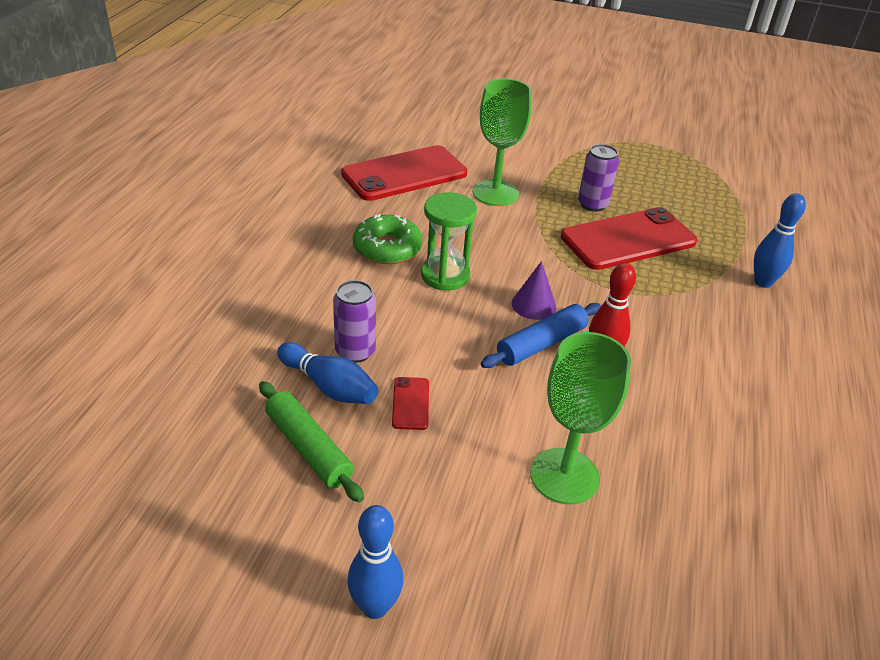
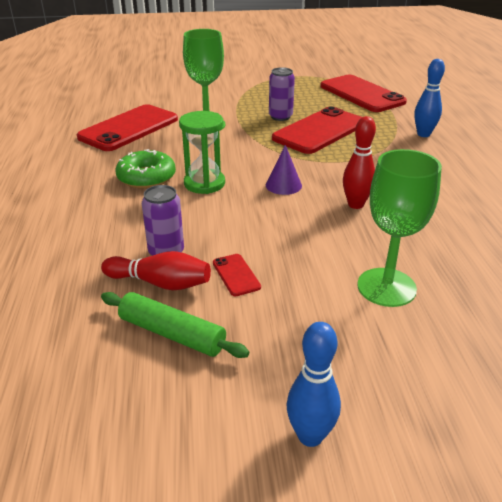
camera: 20 degrees left, 5 degrees down
blue bowling pin [277,342,378,404] -> red bowling pin [101,251,211,290]
blue rolling pin [481,303,601,368] -> none
none -> red phone [320,75,407,112]

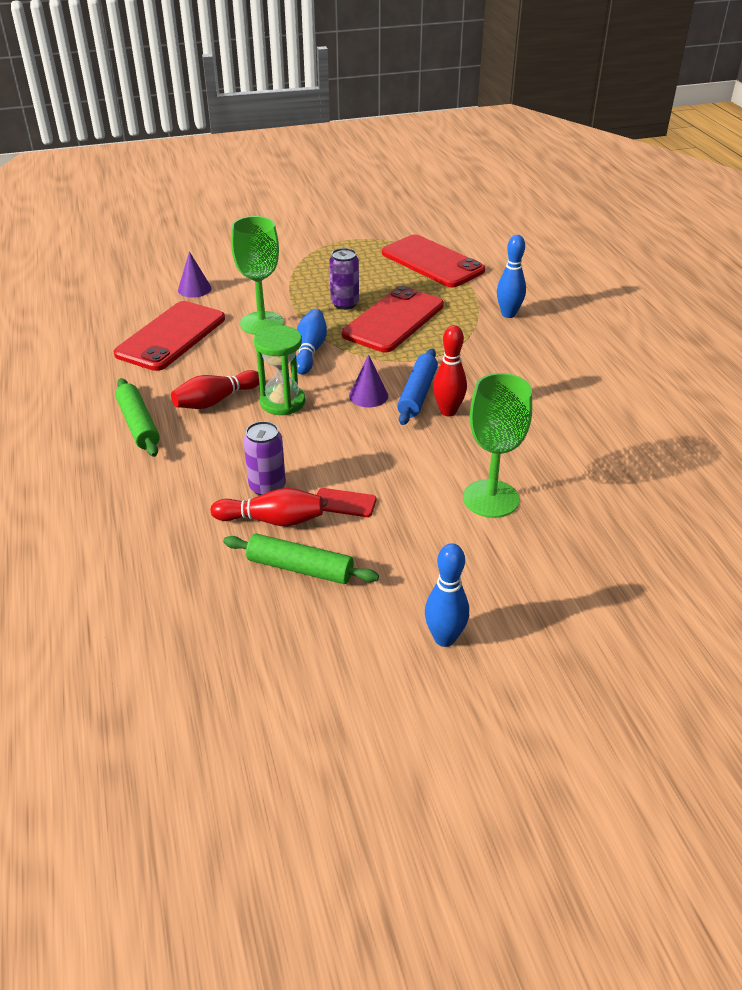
camera: 10 degrees left, 5 degrees up
green donut [116,149,176,189] -> red bowling pin [171,370,259,409]
red phone [213,254,261,297] -> red phone turned 45 degrees counterclockwise [317,488,376,517]
none -> green rolling pin [115,378,160,457]
none -> purple cone [178,251,212,298]
none -> blue bowling pin [296,309,327,375]
none -> blue rolling pin [397,349,438,425]

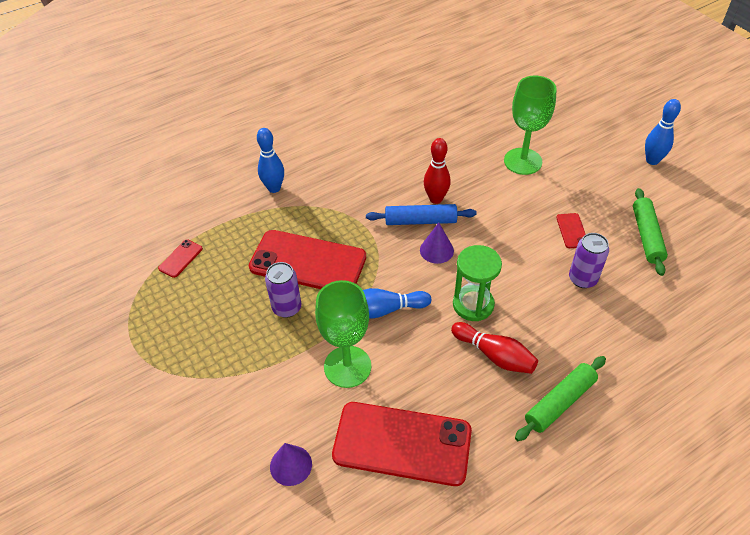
camera: 105 degrees left, 10 degrees up
red bowling pin [211,488,323,526] -> none
red phone [382,235,485,287] -> red phone [158,239,203,278], size x0.41

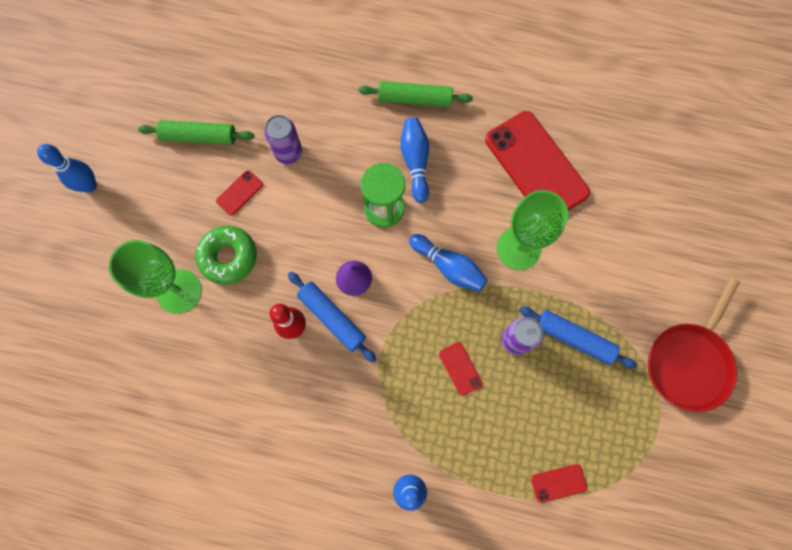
camera: 135 degrees left, 25 degrees up
red phone [249,230,366,289] -> red phone [439,342,483,396], size x0.41
purple cone [270,443,312,486] -> none
red bowling pin [451,322,538,374] -> blue bowling pin [400,118,429,203]
green rolling pin [633,188,668,276] -> green rolling pin turned 45 degrees clockwise [138,120,254,145]
none -> green donut [195,226,257,285]
none -> blue rolling pin [519,306,637,369]
none -> red pan [648,277,740,412]

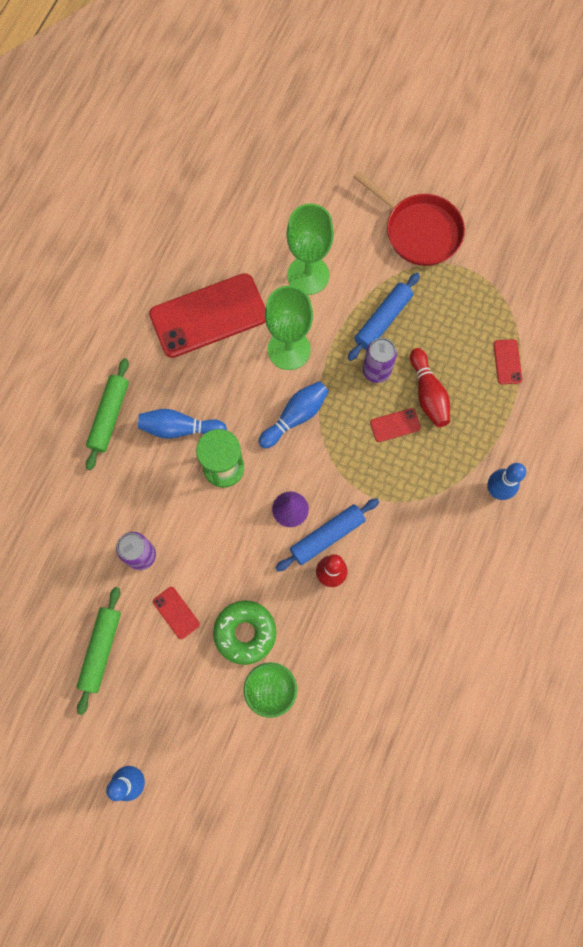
camera: 80 degrees left, 0 degrees up
none -> green goblet [286,204,334,295]
none -> red bowling pin [410,348,450,427]

